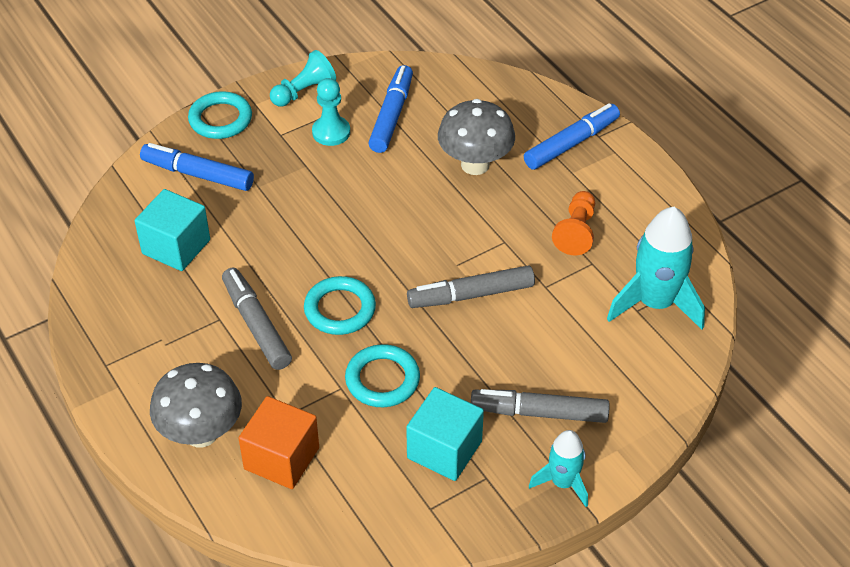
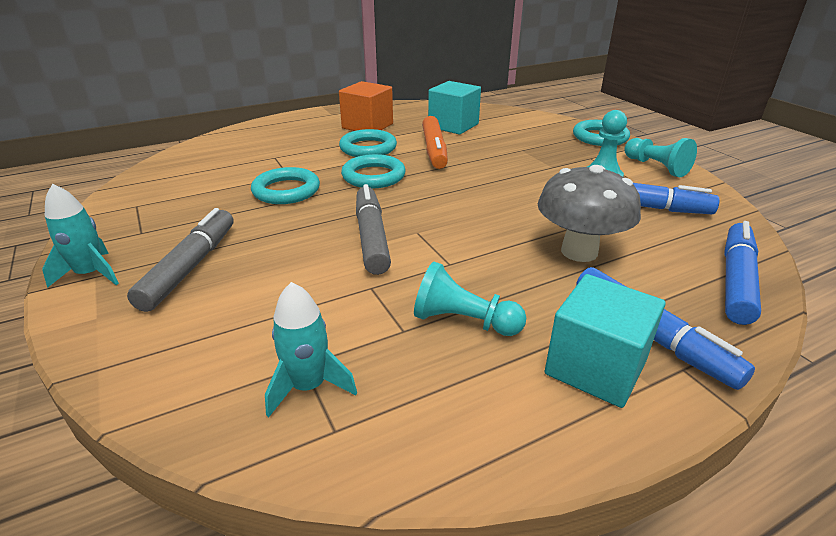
camera: 95 degrees right, 15 degrees down
blue marker [140,143,254,191] -> blue marker moved to [724,221,761,325]
grey mushroom [150,363,242,447] -> none
grey marker [222,268,292,370] -> turquoise ring [339,129,397,157]
orange cube [238,396,319,489] -> orange cube moved to [339,81,393,131]
turquoise cube [406,387,484,481] -> turquoise cube moved to [545,274,666,408]
orange pawn [552,191,595,255] -> turquoise pawn [414,262,526,336]
turquoise rocket [607,207,705,330] -> turquoise rocket [265,282,357,417], size x0.58
none -> orange marker [422,116,448,169]

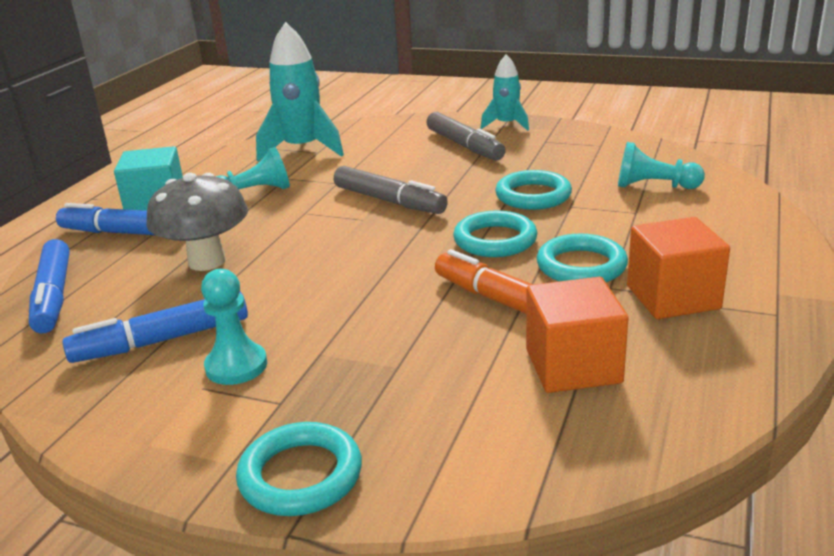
camera: 140 degrees right, 5 degrees down
turquoise rocket [265,282,357,417] -> turquoise rocket [256,22,344,161], size x1.71
turquoise cube [428,81,481,134] -> orange cube [526,277,629,393]
turquoise pawn [624,138,697,177] -> turquoise pawn moved to [618,142,705,189]

